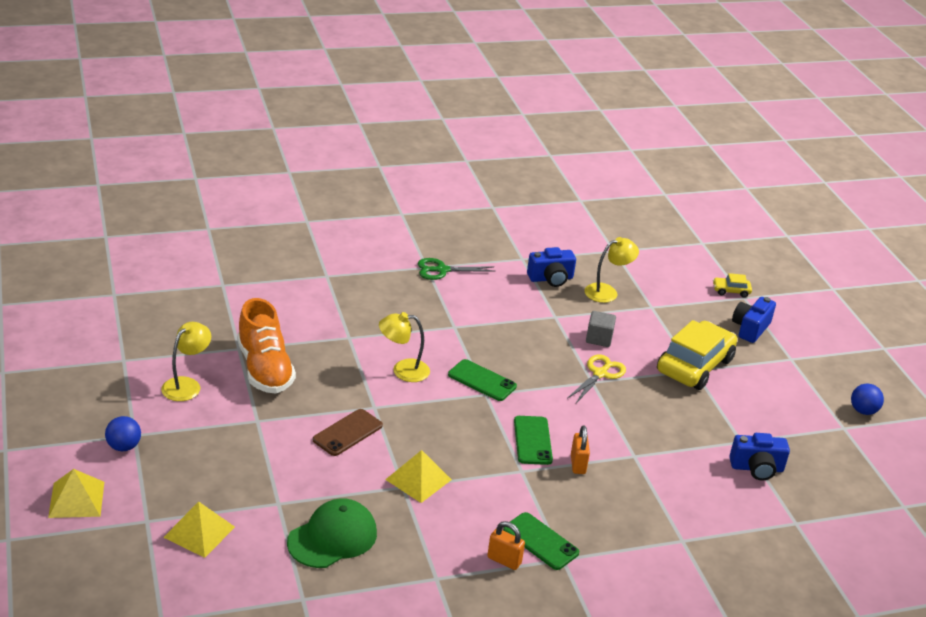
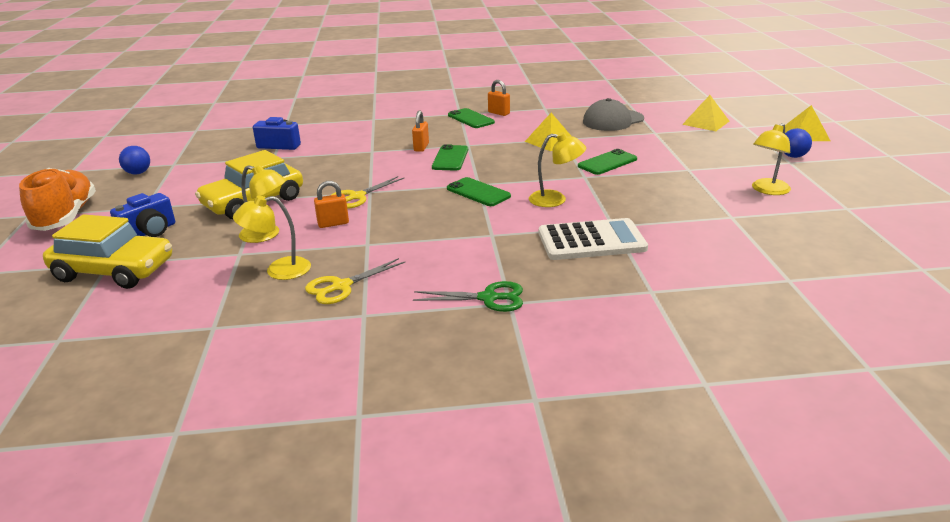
camera: 165 degrees left, 5 degrees down
orange shoe [237,298,296,393] -> orange shoe moved to [19,168,96,231]
green cap [287,498,377,568] -> grey cap [583,98,644,131]
brown phone [313,409,383,456] -> green phone [578,149,637,175]
blue camera [527,247,576,287] -> yellow scissors [305,258,405,304]
grey cube [586,311,616,347] -> orange padlock [314,181,349,228]
yellow car [713,273,752,297] -> yellow car [43,214,172,289], size x2.32
none -> yellow lamp [239,165,286,243]
none -> white calculator [539,218,648,260]

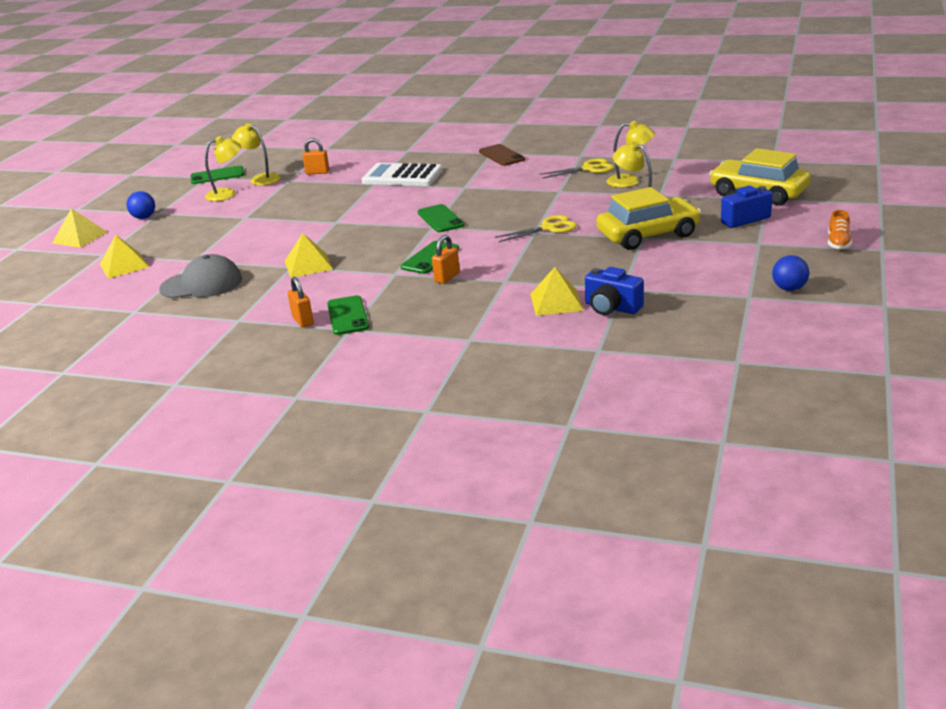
camera: 155 degrees left, 0 degrees up
orange shoe [19,168,96,231] -> orange shoe [828,210,852,250], size x0.48
orange padlock [314,181,349,228] -> orange padlock moved to [302,138,329,175]
green scissors [413,281,523,312] -> brown phone [479,144,525,166]
yellow lamp [529,132,586,207] -> yellow lamp moved to [232,123,281,186]
green phone [578,149,637,175] -> green phone moved to [190,166,244,184]
none -> yellow pyramid [530,267,584,316]

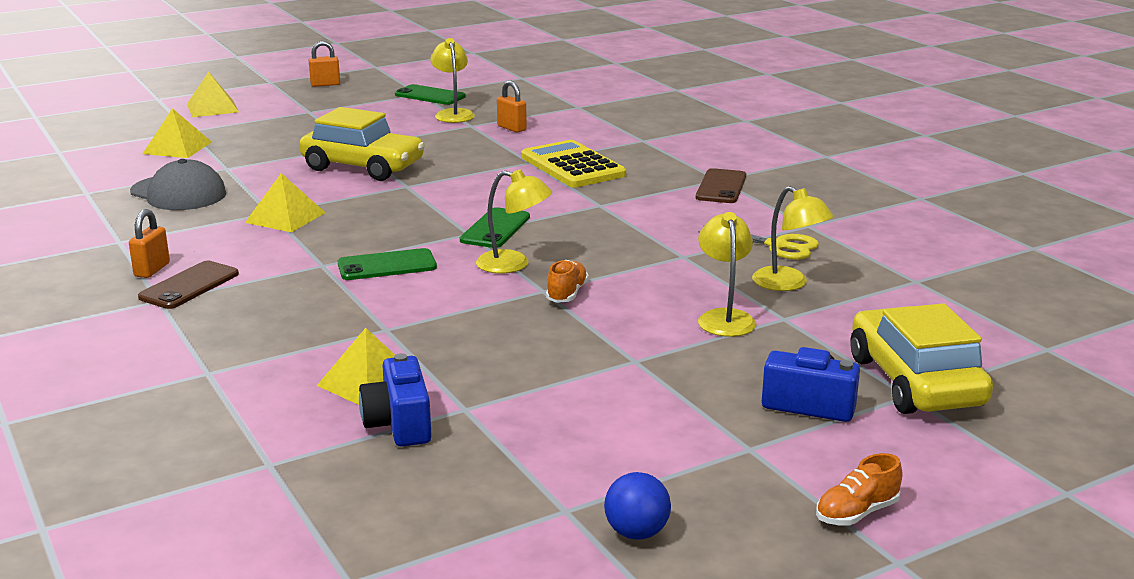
camera: 40 degrees right, 5 degrees down
blue ball [127,191,155,219] -> none
yellow lamp [205,136,241,201] -> yellow lamp moved to [476,169,552,274]
green phone [327,295,369,335] -> brown phone [138,261,239,309]
white calculator [362,163,443,186] -> yellow calculator [521,140,626,187]
orange padlock [432,235,460,284] -> orange padlock moved to [309,41,340,87]
yellow scissors [495,215,577,242] -> orange shoe [546,260,589,303]
yellow car [596,187,701,250] -> yellow car moved to [299,107,425,181]

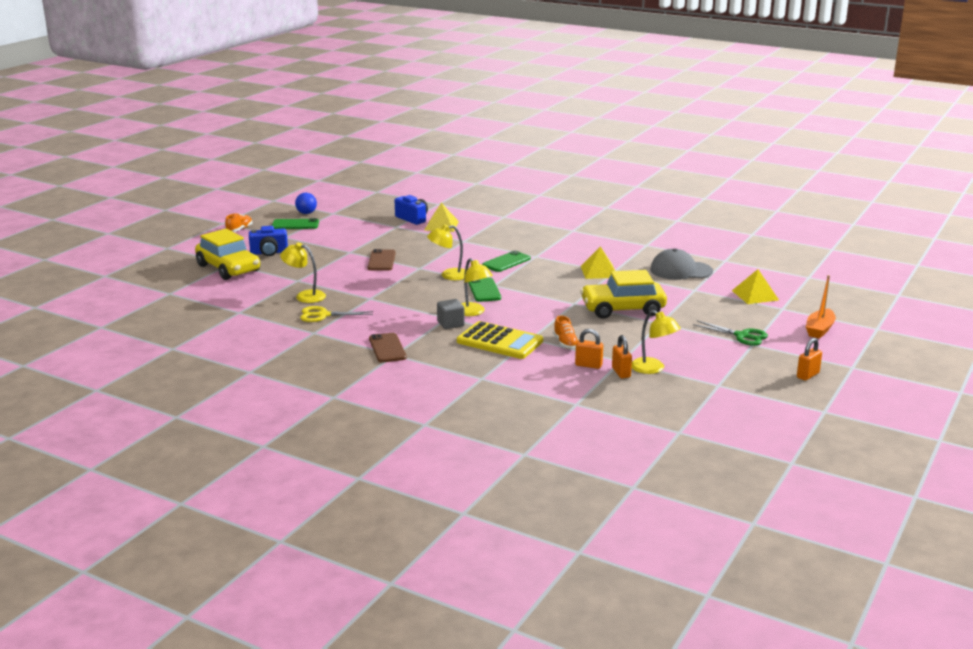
camera: 150 degrees right, 0 degrees up
orange padlock [129,209,170,278] -> orange padlock moved to [612,335,632,378]
brown phone [138,261,239,309] -> brown phone moved to [368,249,396,270]
yellow pyramid [187,71,239,117] -> orange boat [806,275,836,339]
green phone [395,84,466,105] -> green phone moved to [272,218,319,229]
orange shoe [546,260,589,303] -> orange shoe moved to [553,315,578,349]
yellow lamp [698,212,756,337] -> yellow lamp moved to [461,258,493,316]
none -> grey cube [437,299,465,329]
none -> green scissors [693,320,768,346]

